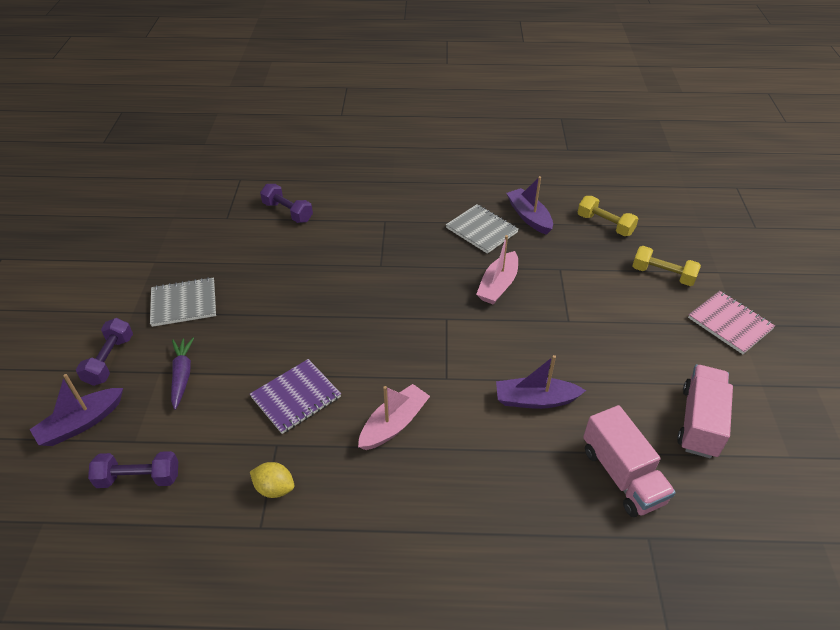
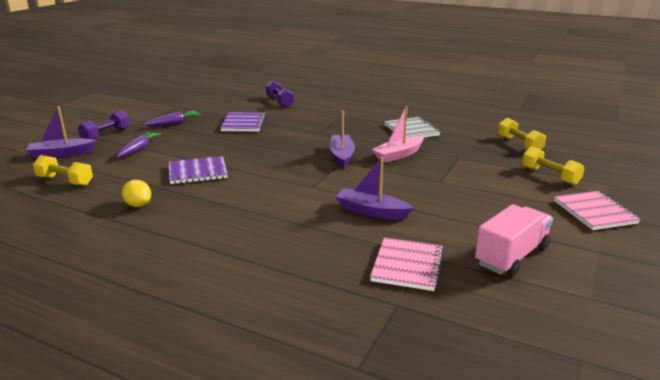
camera: 25 degrees right, 20 degrees down
purple dumbbell [88,451,178,488] -> yellow dumbbell [33,155,93,186]
grey notebook [150,277,216,327] -> purple carrot [143,111,202,126]
pink boat [358,384,430,450] -> none
purple boat [506,176,553,235] -> purple boat moved to [330,111,355,168]
pink truck [583,405,676,517] -> pink notebook [370,237,444,291]
none -> purple notebook [220,113,266,131]

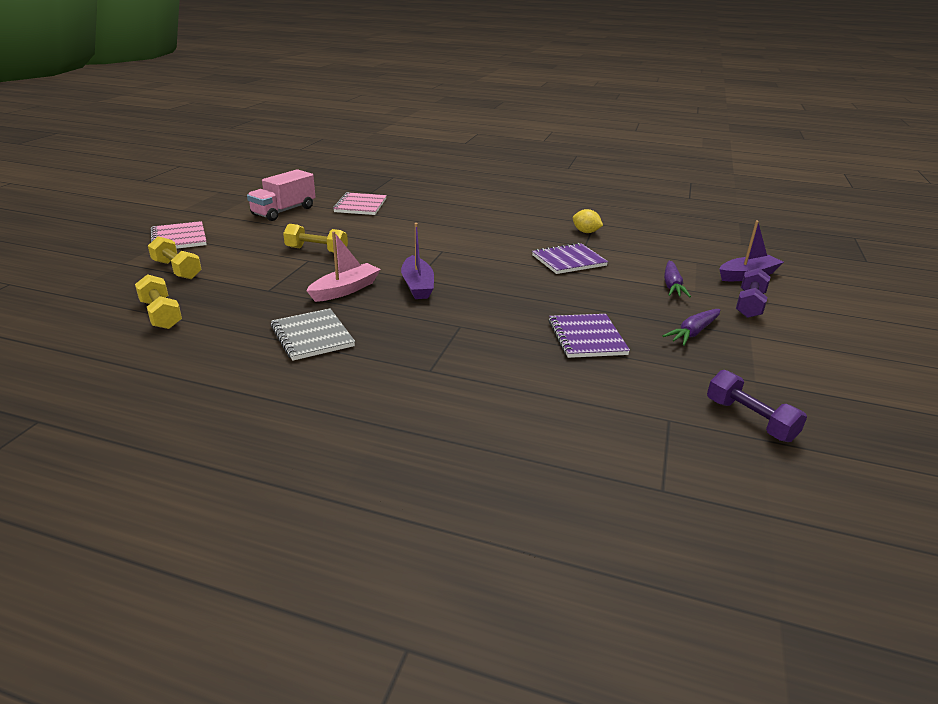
camera: 170 degrees right, 5 degrees up
yellow dumbbell [33,155,93,186] -> yellow dumbbell moved to [283,224,348,253]
purple dumbbell [266,80,294,107] -> purple dumbbell moved to [707,370,807,442]
purple boat [335,157,414,219] -> none

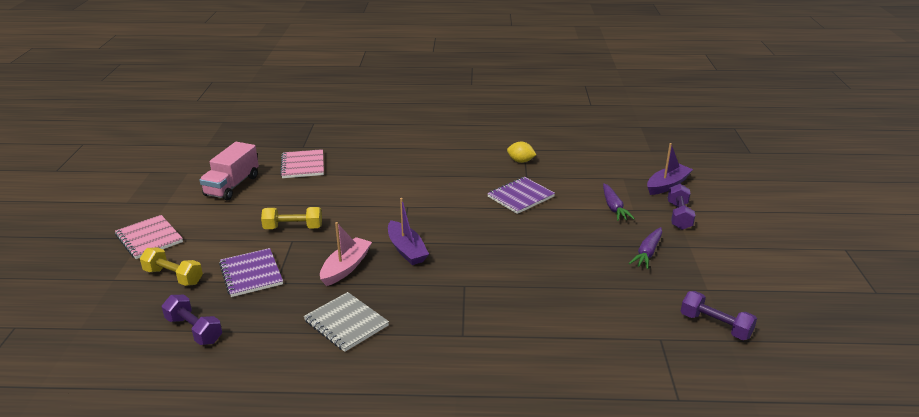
camera: 15 degrees left, 0 degrees up
yellow dumbbell [135,274,182,329] -> purple dumbbell [161,295,222,345]
purple notebook [549,314,630,358] -> purple notebook moved to [219,248,283,297]

